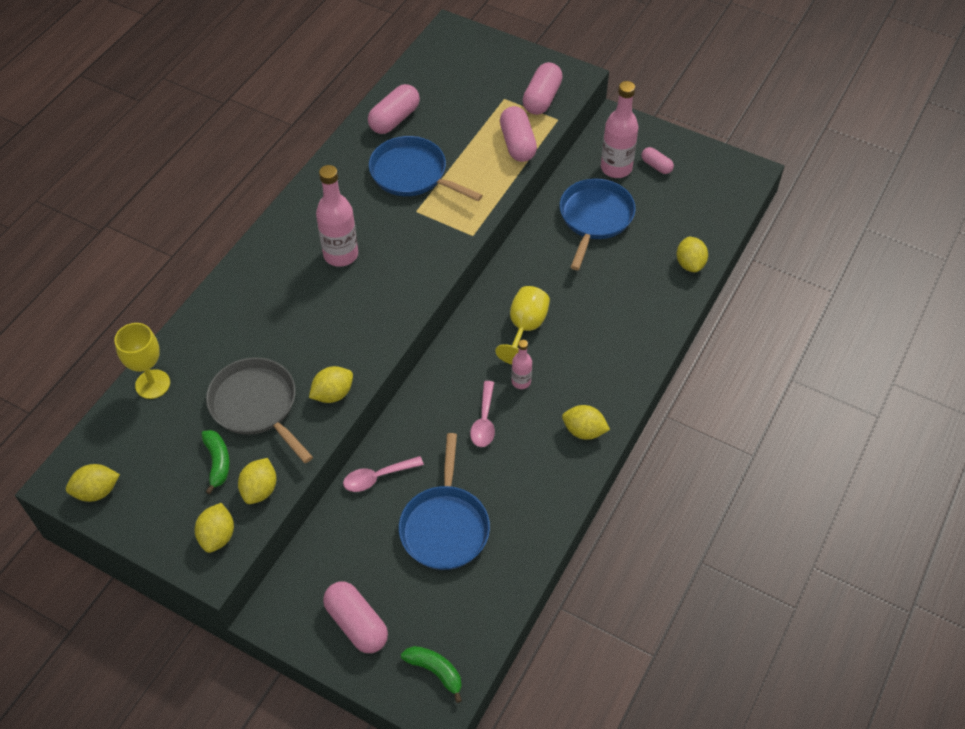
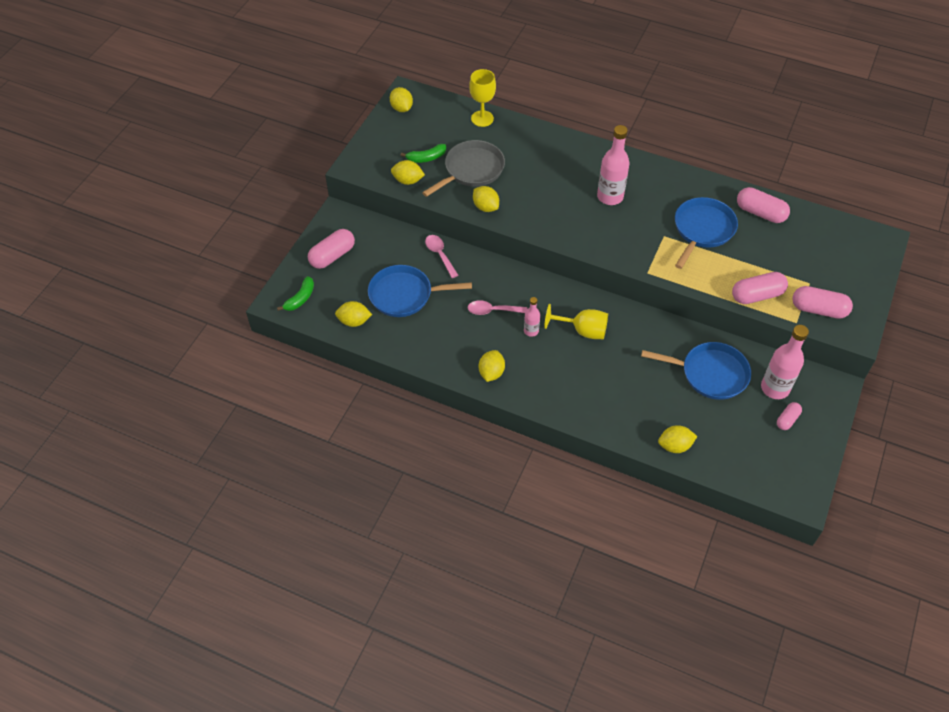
camera: 85 degrees right, 0 degrees up
yellow lemon [195,503,234,553] -> yellow lemon moved to [335,301,372,327]

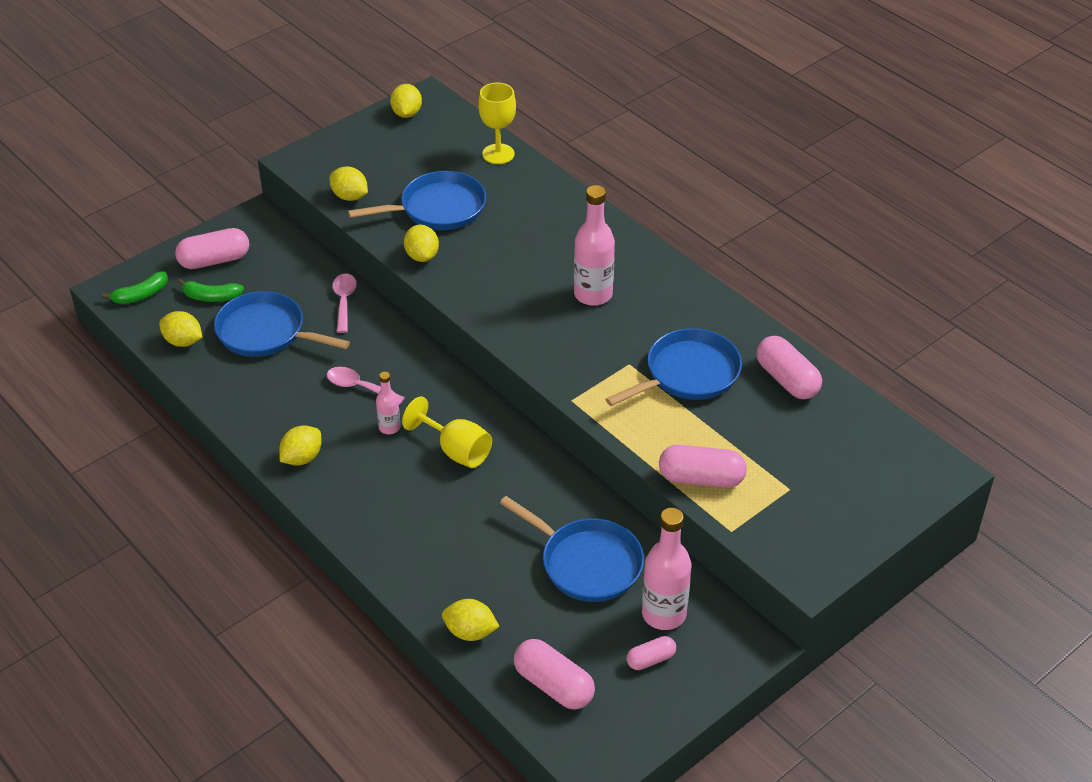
camera: 25 degrees right, 10 degrees down
green banana [401,144,446,163] -> green banana moved to [178,279,244,302]
grey pan [422,140,505,197] -> blue pan [348,171,486,230]
pink capsule [792,286,853,319] -> pink capsule moved to [514,639,595,710]

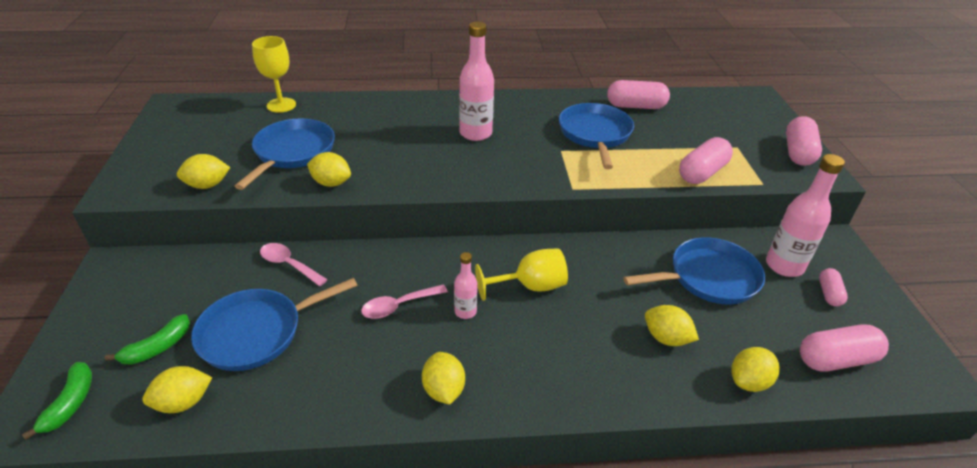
camera: 55 degrees left, 5 degrees down
pink capsule [175,228,249,269] -> pink capsule moved to [786,116,822,166]
yellow lemon [390,84,422,118] -> yellow lemon moved to [645,305,699,346]

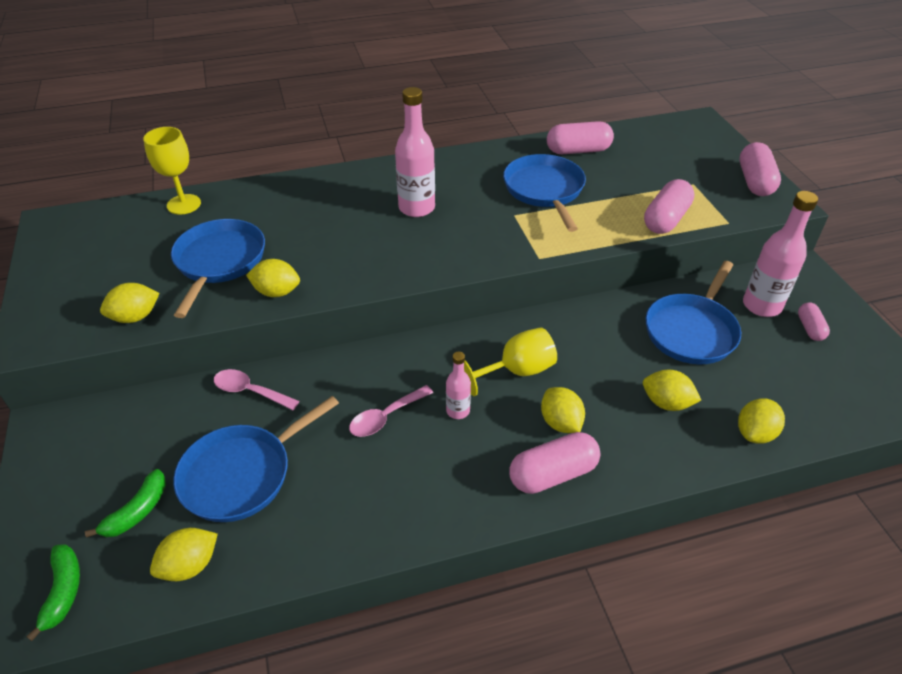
camera: 10 degrees left, 5 degrees up
yellow lemon [422,352,465,405] -> yellow lemon moved to [541,387,585,433]
blue pan [623,237,765,304] -> blue pan turned 150 degrees clockwise [645,261,741,364]
pink capsule [800,324,889,372] -> pink capsule moved to [510,432,600,494]

